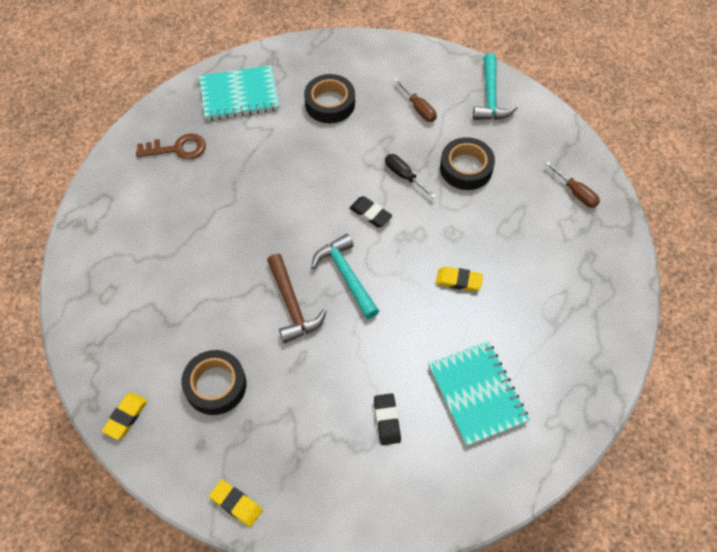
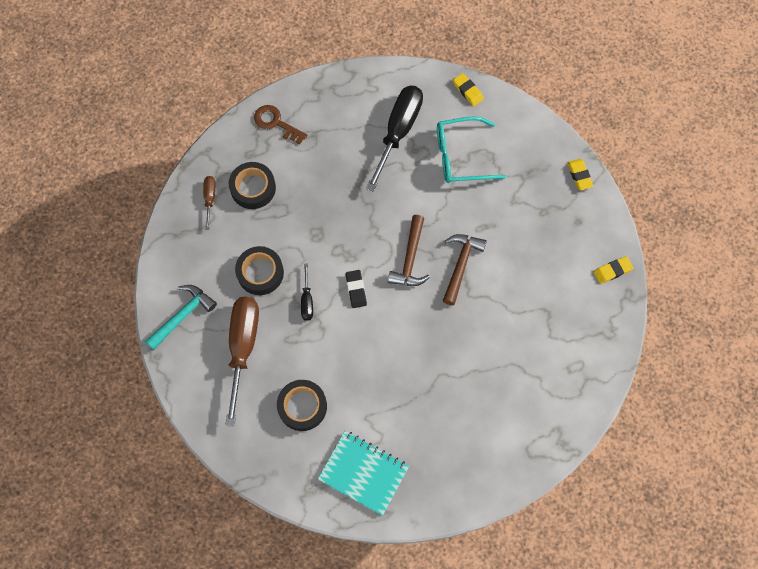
camera: 140 degrees left, 10 degrees up
brown key [136,133,206,160] -> brown key moved to [254,105,307,144]
black tape [181,350,246,415] -> black tape moved to [229,162,276,209]
turquoise hammer [311,234,379,319] -> brown hammer [388,215,430,286]
black eraser [374,393,401,445] -> turquoise glasses [437,116,506,183]
brown screwdriver [394,78,437,122] -> brown screwdriver [225,297,259,427], size x2.15
turquoise notebook [428,341,530,447] -> black screwdriver [366,86,423,192]
yellow eraser [436,267,483,291] -> yellow eraser moved to [453,73,484,106]

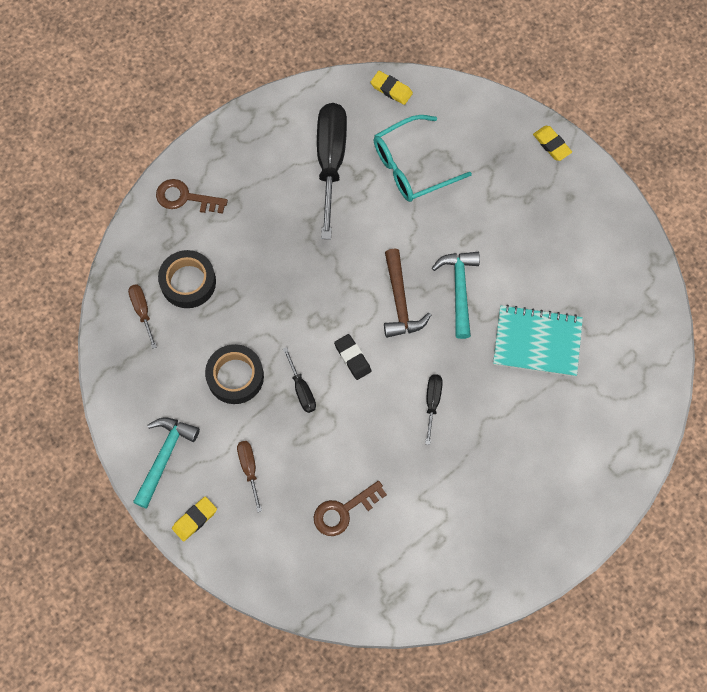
camera: 20 degrees left, 0 degrees up
brown screwdriver [225,297,259,427] -> brown screwdriver [237,441,262,512], size x0.46
black tape [277,380,327,431] -> brown key [314,481,387,536]
turquoise notebook [318,431,409,516] -> turquoise notebook moved to [493,305,583,377]
brown hammer [443,234,487,305] -> turquoise hammer [432,252,480,339]
yellow eraser [594,256,633,284] -> yellow eraser moved to [172,496,217,541]
none -> black screwdriver [425,374,443,445]

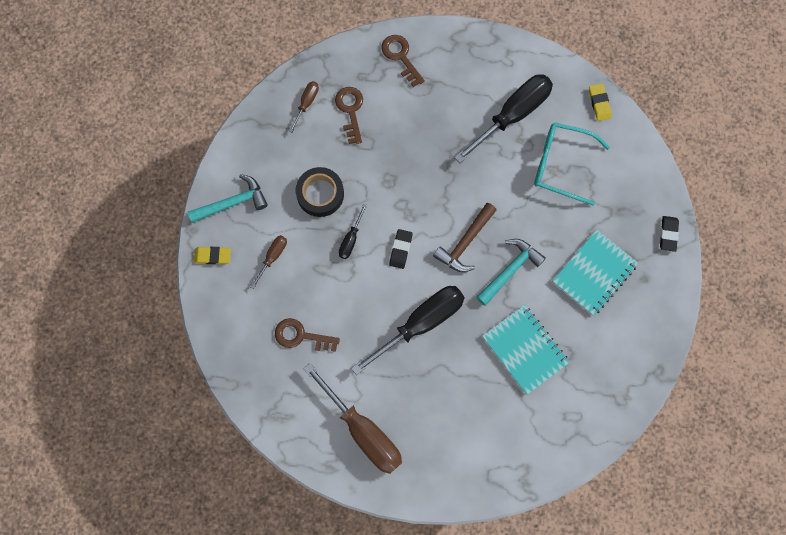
camera: 45 degrees right, 5 degrees up
black tape [158,250,216,308] -> brown key [335,87,363,144]
black screwdriver [425,374,443,445] -> black screwdriver [351,286,465,375], size x2.15
yellow eraser [533,126,572,161] -> black eraser [660,216,679,252]
none -> brown screwdriver [303,363,402,474]
none -> turquoise notebook [553,230,638,316]

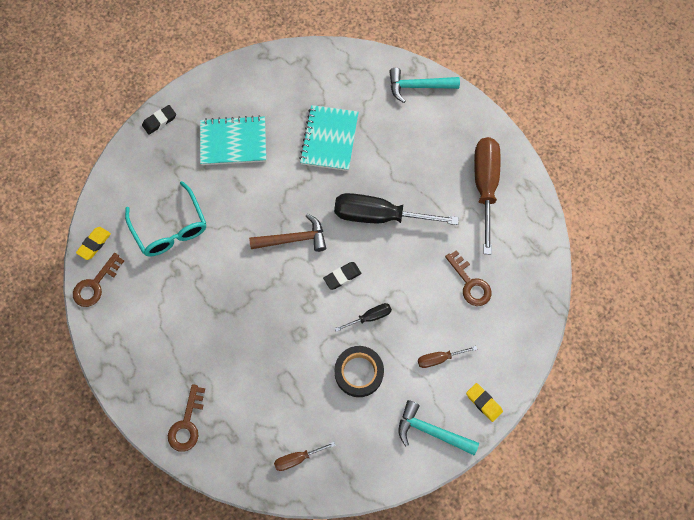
camera: 135 degrees left, 5 degrees down
brown key [335,87,363,144] -> brown key moved to [73,253,124,307]
black screwdriver [454,74,553,163] -> none
turquoise hammer [476,239,546,306] -> turquoise hammer moved to [389,68,460,103]

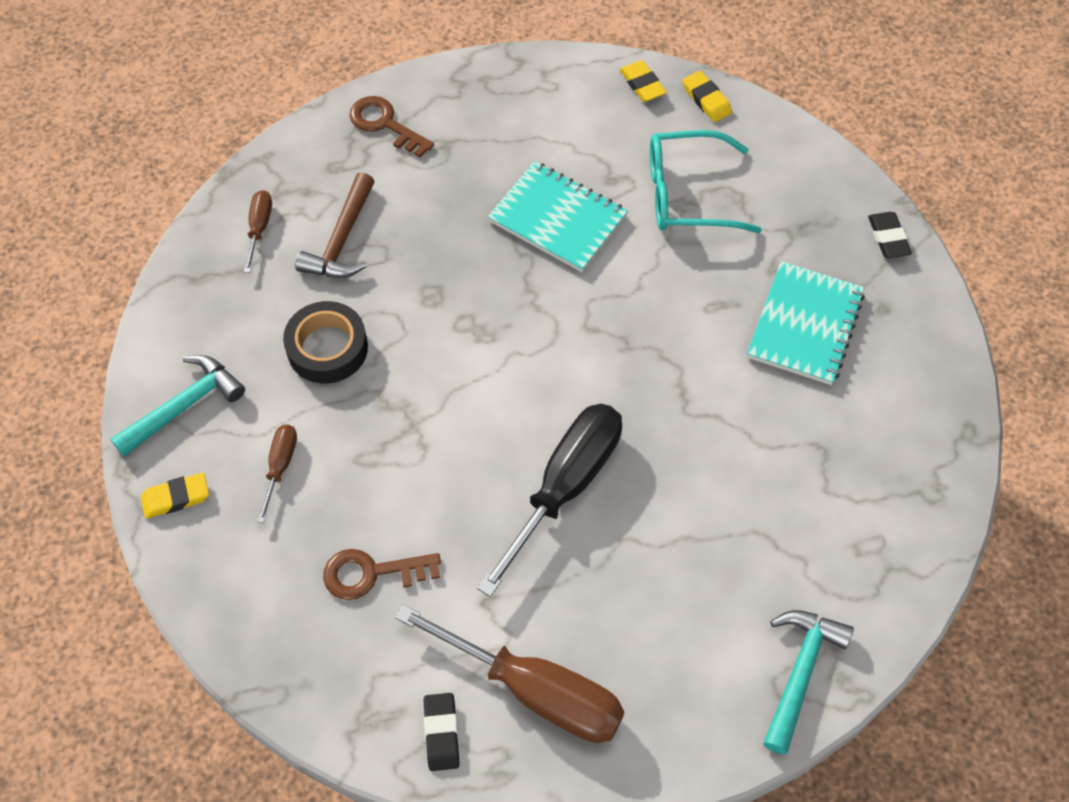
camera: 115 degrees right, 10 degrees down
brown key [73,253,124,307] -> yellow eraser [619,60,666,102]
brown hammer [249,214,326,252] -> brown hammer moved to [295,172,375,278]
turquoise notebook [300,105,359,171] -> turquoise notebook moved to [488,161,628,272]
black eraser [323,262,361,290] -> black eraser moved to [423,693,460,771]
black screwdriver [335,303,392,332] -> none

